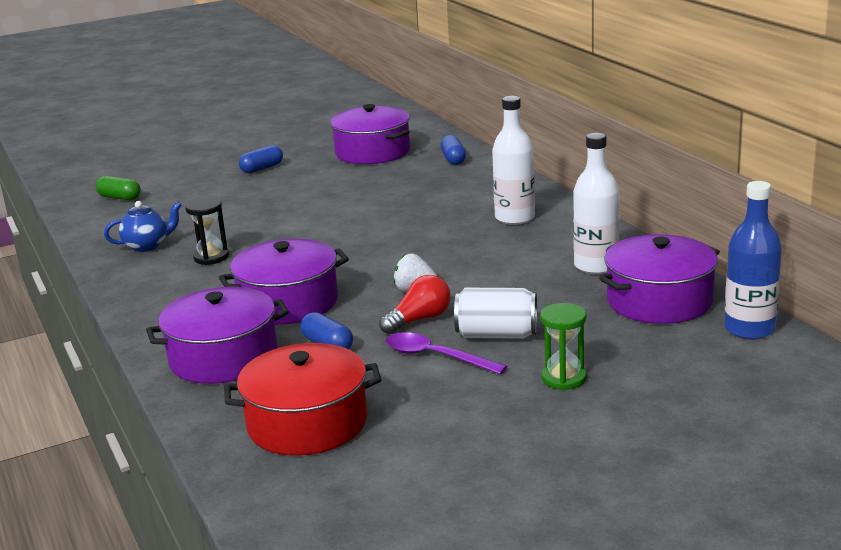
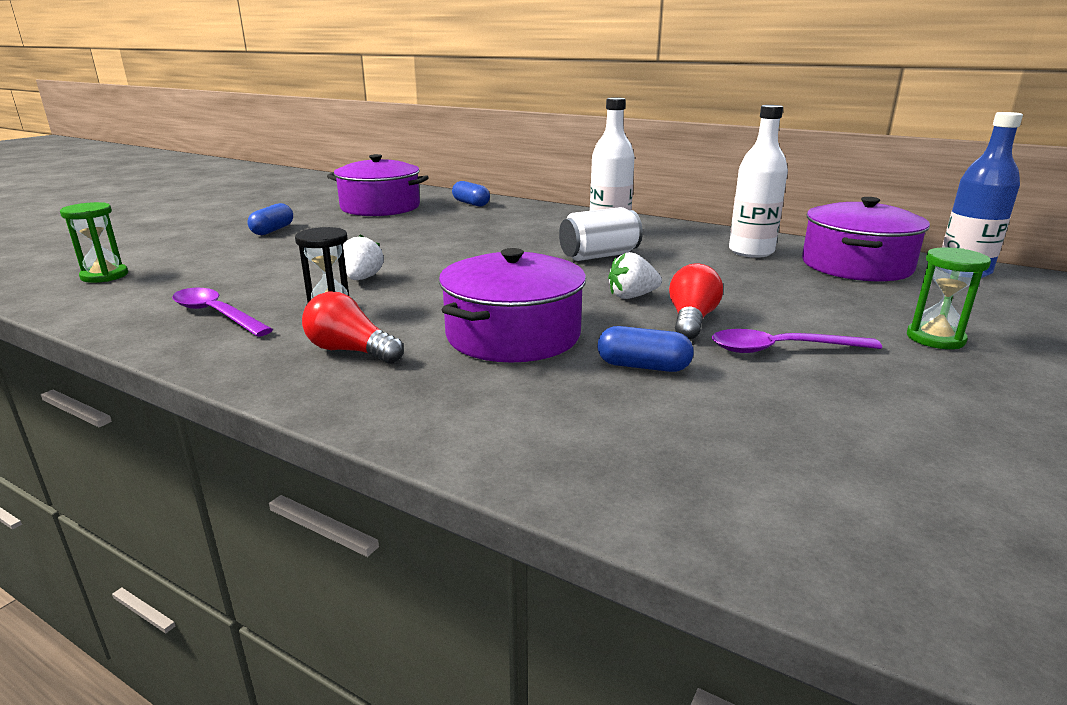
camera: 35 degrees left, 0 degrees up
green capsule [95,176,141,200] -> green hourglass [60,202,128,283]
blue teapot [104,201,182,252] -> purple spoon [172,288,273,337]
purple pot [146,287,289,384] -> none
red pot [224,343,381,456] -> none
white can [454,288,537,339] -> white can moved to [559,207,643,261]
none -> red light bulb [302,292,404,364]
none -> white strawberry [343,234,383,280]

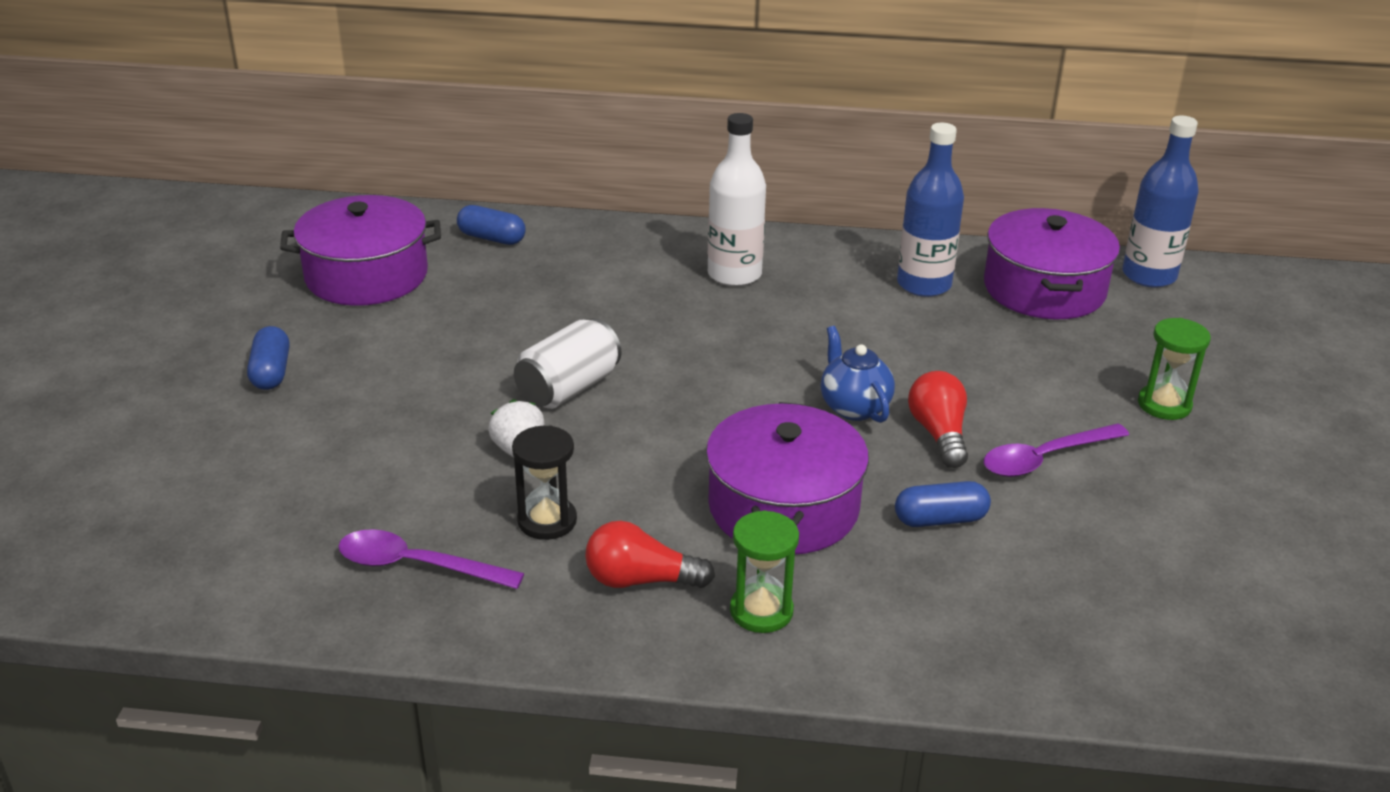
camera: 25 degrees left, 10 degrees up
green hourglass [60,202,128,283] -> green hourglass moved to [730,510,799,633]
white can [559,207,643,261] -> white can moved to [514,318,621,409]
white strawberry [608,252,662,299] -> blue teapot [821,326,895,423]
white bottle [729,105,788,258] -> blue bottle [897,122,964,297]

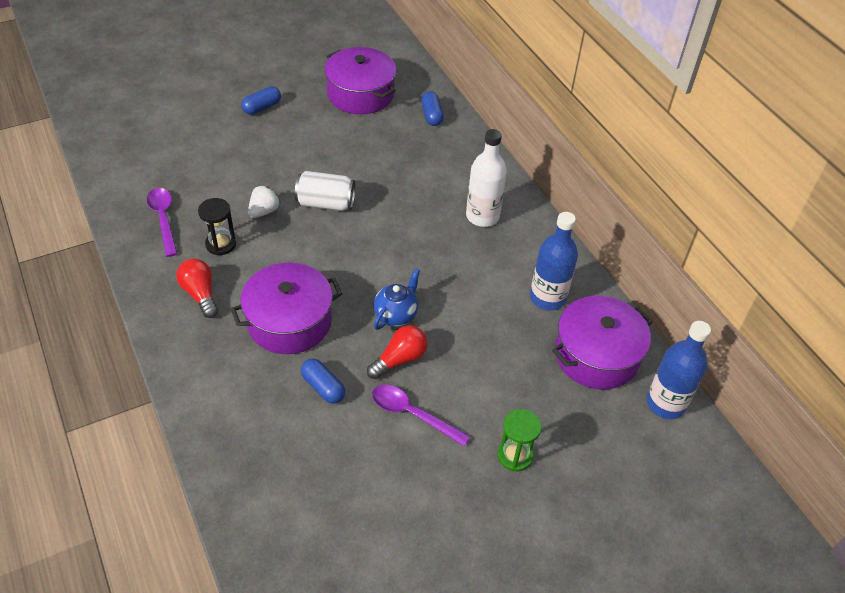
camera: 55 degrees right, 15 degrees up
green hourglass [730,510,799,633] -> none

